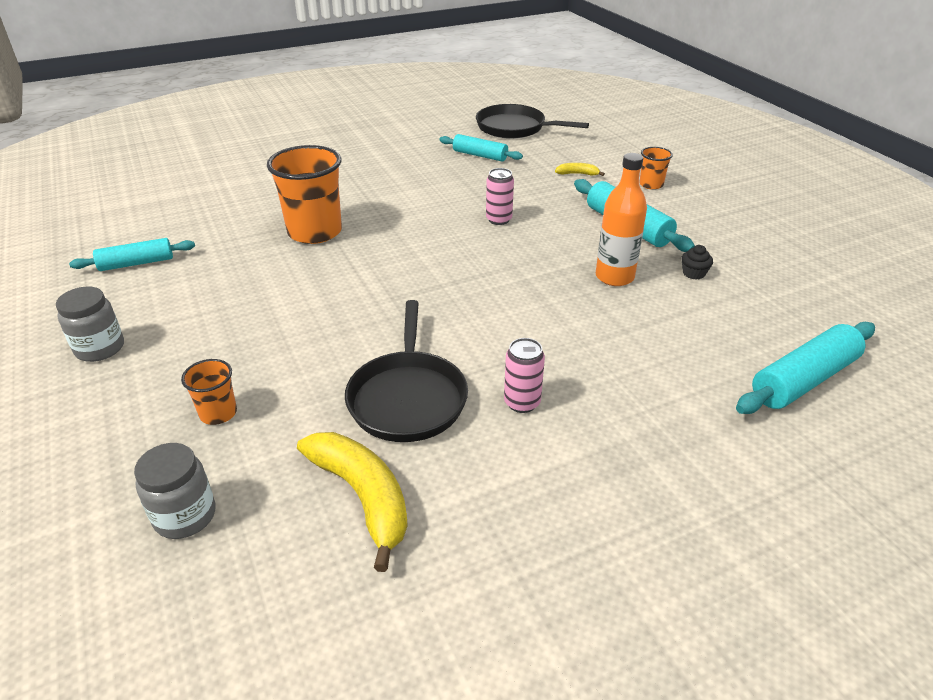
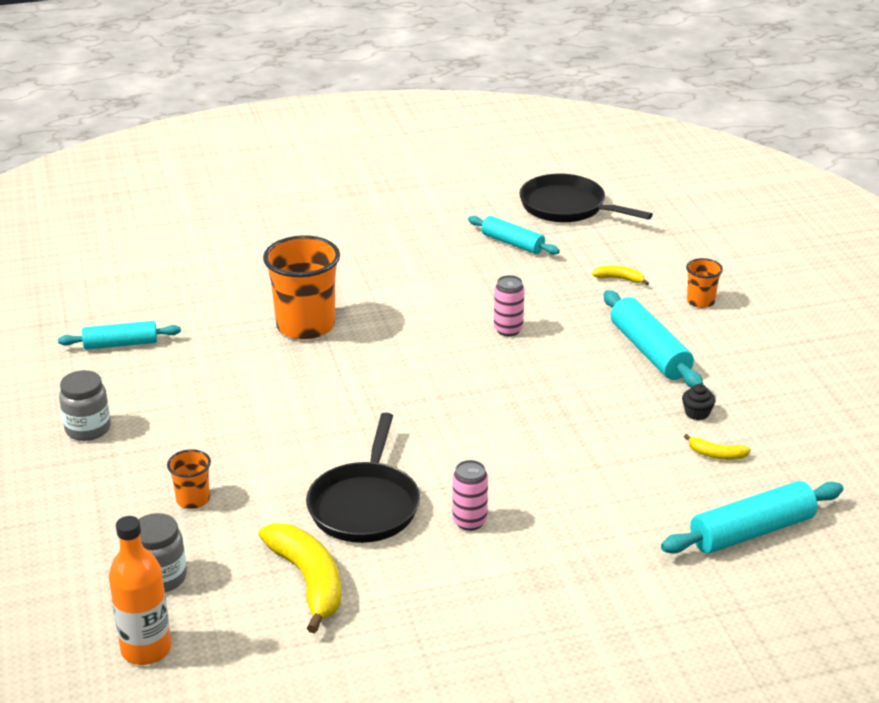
camera: 10 degrees right, 5 degrees down
orange bottle [596,153,647,286] -> orange bottle moved to [109,516,171,665]
none -> yellow banana [684,434,751,460]

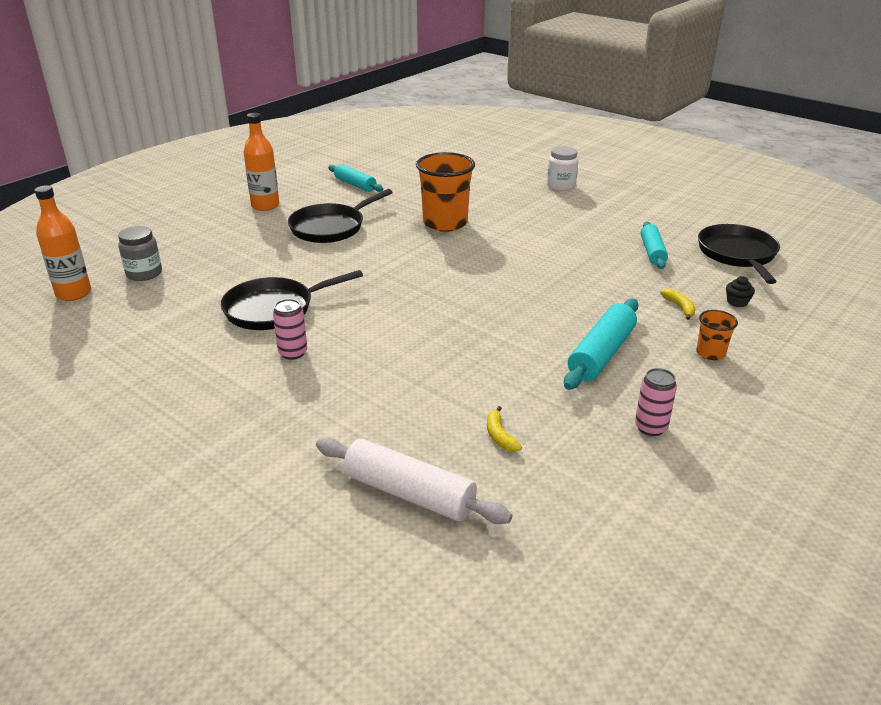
camera: 55 degrees right, 0 degrees up
grey jar [59,370,111,441] -> orange bottle [244,113,279,211]
orange cup [167,449,211,509] -> none
yellow banana [259,524,341,633] -> none
pink can [494,275,525,336] -> pink can moved to [635,368,677,436]
turquoise rolling pin [661,481,844,554] -> white rolling pin [316,438,512,524]
black cupcake [682,384,715,420] -> black cupcake moved to [726,276,755,307]
none -> black pan [288,189,393,243]
none -> white jar [547,146,578,191]

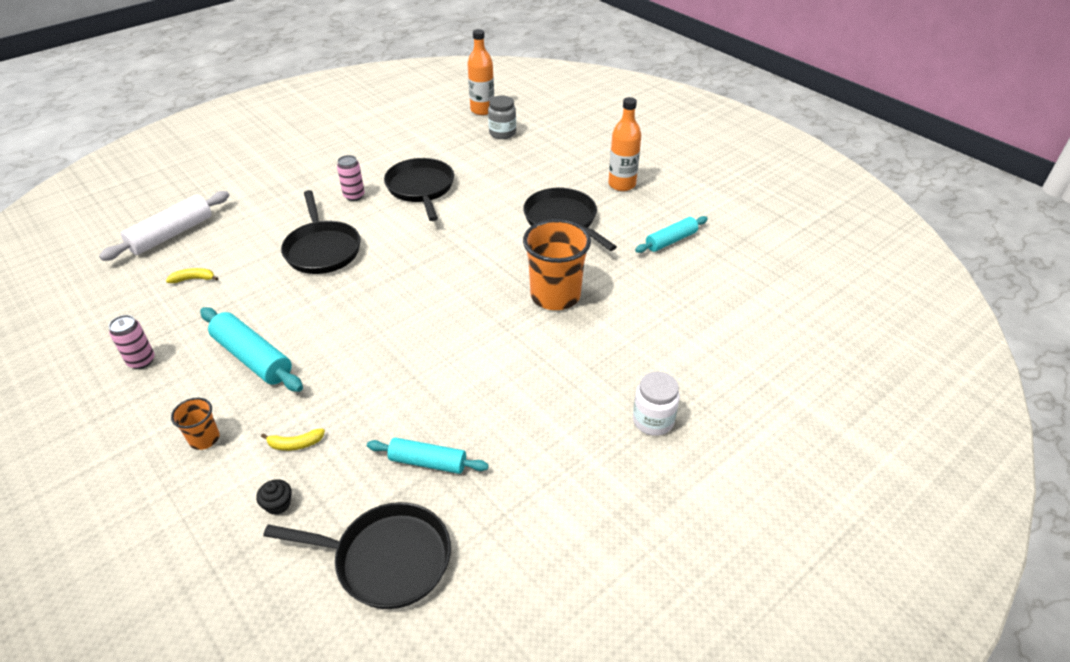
camera: 100 degrees right, 10 degrees up
none -> black pan [281,190,361,274]

